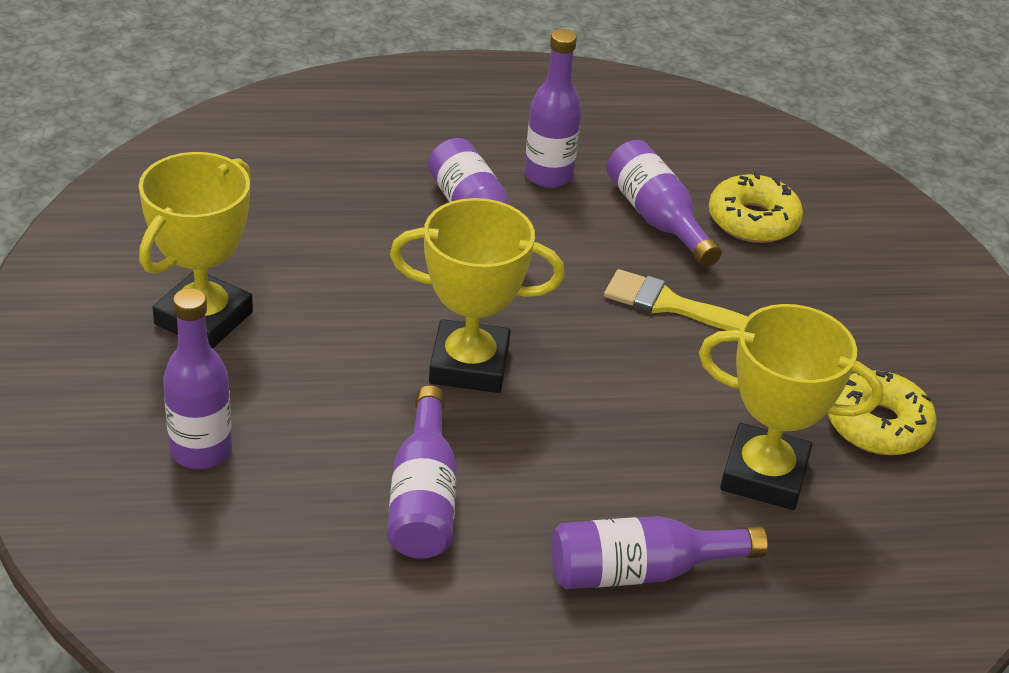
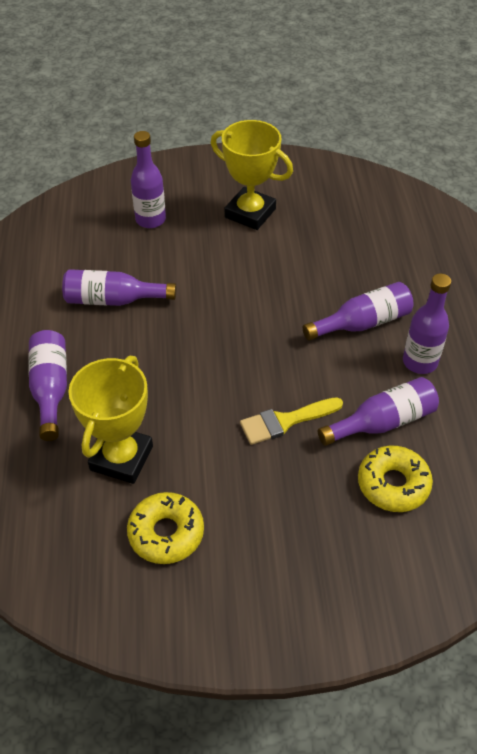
camera: 95 degrees right, 10 degrees up
yellow trophy [390,198,565,393] -> none
yellow brush [604,269,748,331] -> yellow brush turned 135 degrees counterclockwise [240,397,343,445]

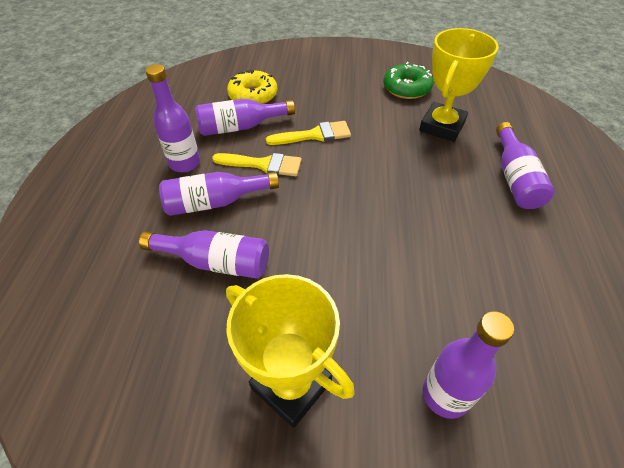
camera: 170 degrees left, 0 degrees up
purple bottle [62,269,176,306] -> purple bottle moved to [139,230,269,279]
yellow donut [127,492,204,564] -> green donut [383,62,434,99]
none -> yellow brush [212,153,302,176]

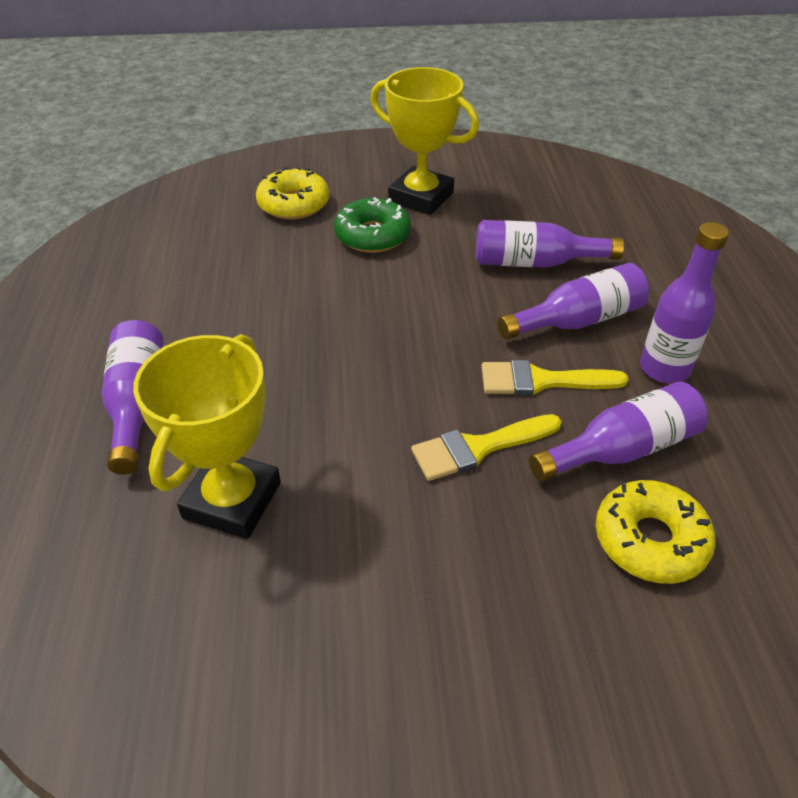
camera: 170 degrees right, 5 degrees down
green donut [383,62,434,99] -> green donut moved to [334,197,411,253]
purple bottle [423,311,514,419] -> yellow donut [256,166,329,220]

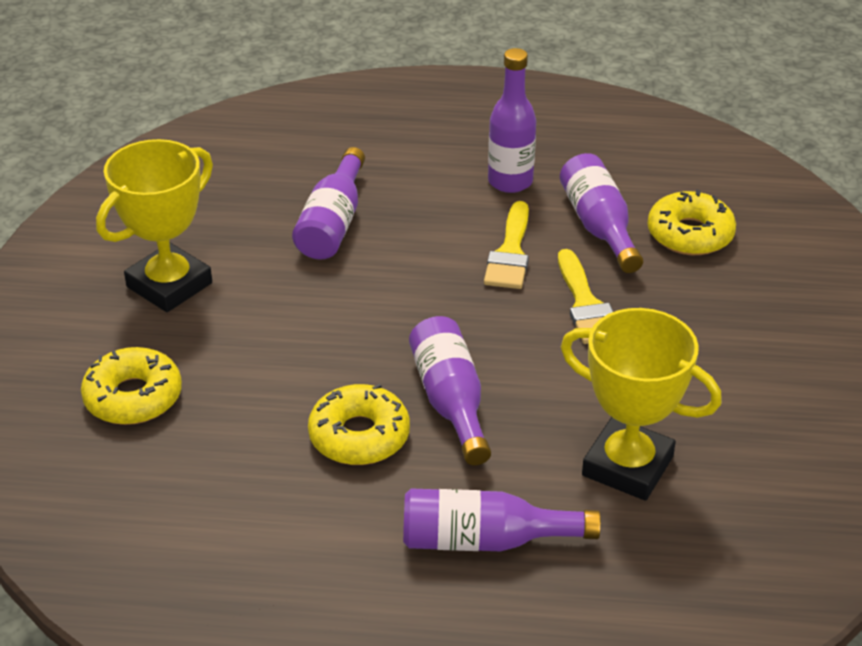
camera: 80 degrees left, 5 degrees down
green donut [334,197,411,253] -> none
purple bottle [497,263,649,340] -> purple bottle moved to [409,316,491,465]
none -> yellow donut [308,384,410,465]

